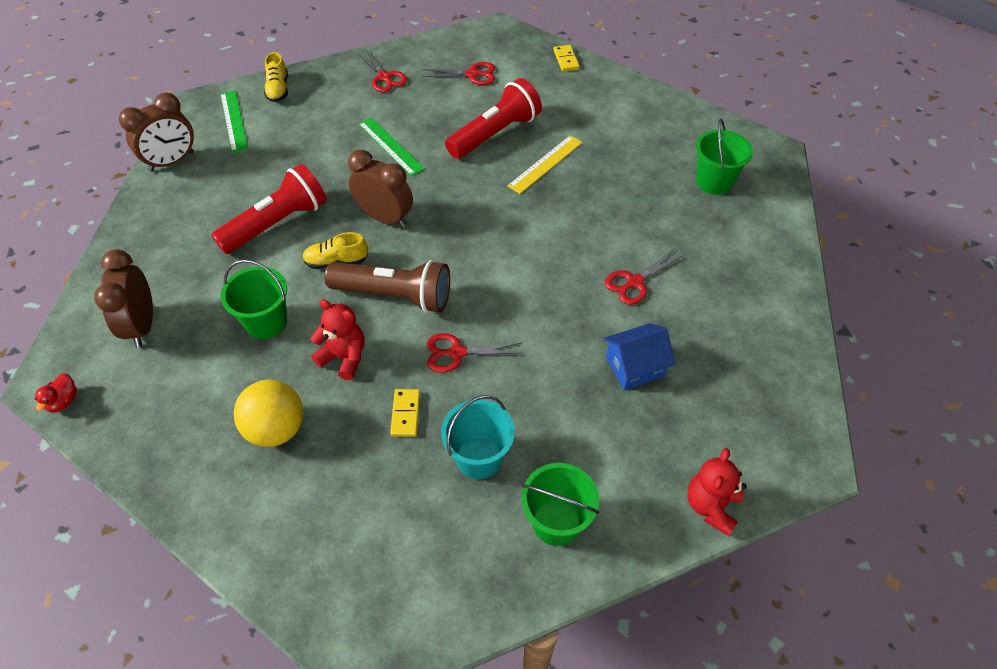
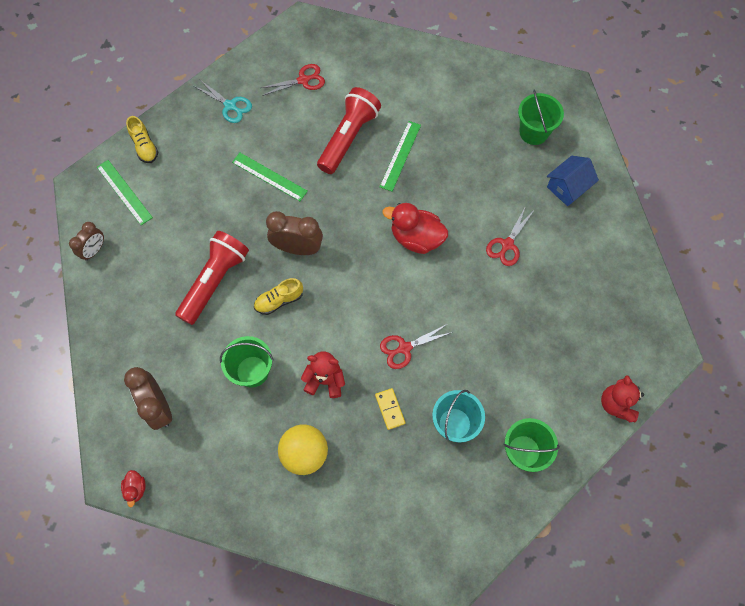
camera: 20 degrees left, 15 degrees up
brown clock [119,93,194,172] -> brown clock [69,222,104,261], size x0.63
brown flashlight [324,260,450,313] -> none
red scissors [357,50,407,92] -> turquoise scissors [194,79,252,123]
yellow ruler [507,135,583,194] -> green ruler [380,121,421,191]
yellow domino [554,45,580,71] -> none
blue house [604,323,675,390] -> blue house moved to [547,156,599,206]
none -> red duck [383,203,448,254]

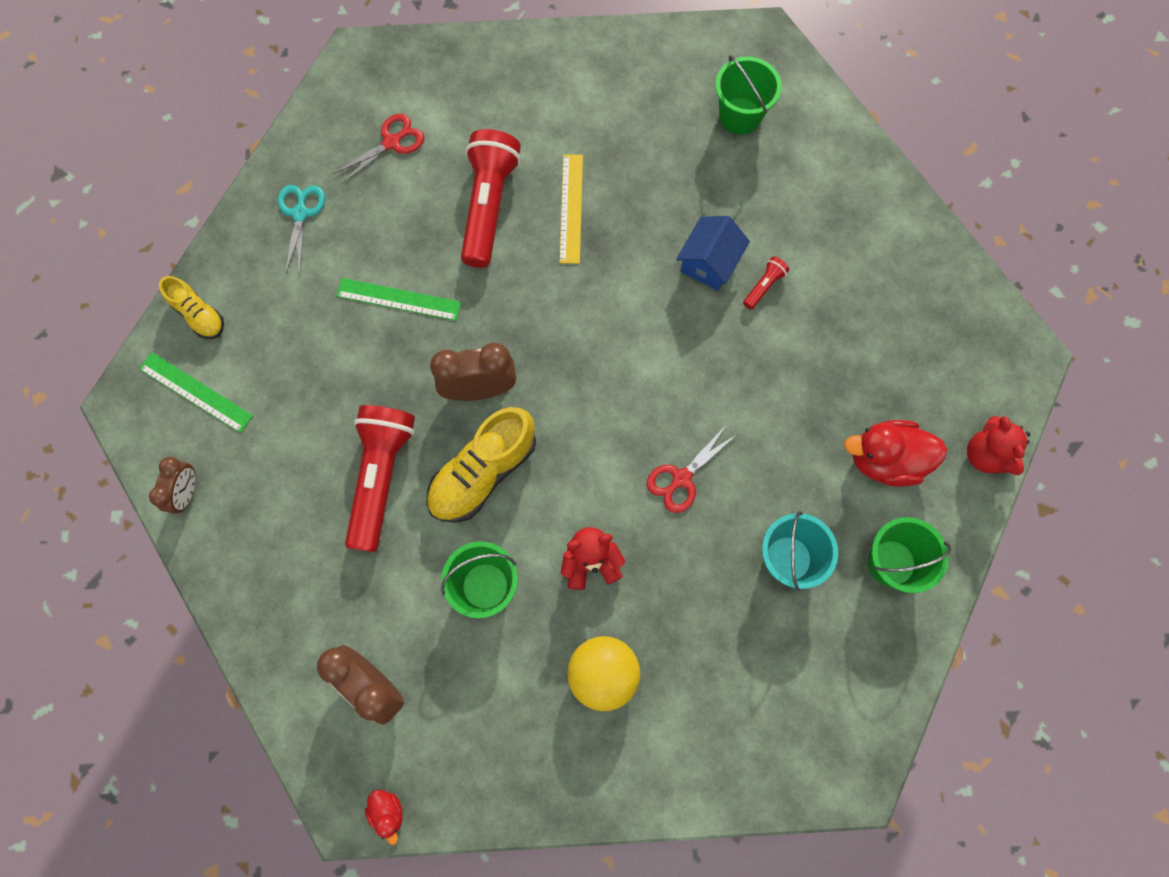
camera: 20 degrees left, 5 degrees up
turquoise scissors [194,79,252,123] -> turquoise scissors turned 105 degrees counterclockwise [278,185,325,275]
yellow shoe [254,278,303,315] -> yellow shoe [426,407,536,523], size x1.73
yellow domino [375,388,405,430] -> none
green ruler [380,121,421,191] -> yellow ruler [559,154,583,264]
red duck [383,203,448,254] -> red duck moved to [844,420,947,487]
red scissors [486,206,533,266] -> red flashlight [743,257,789,309]
blue house [547,156,599,206] -> blue house moved to [676,216,750,291]

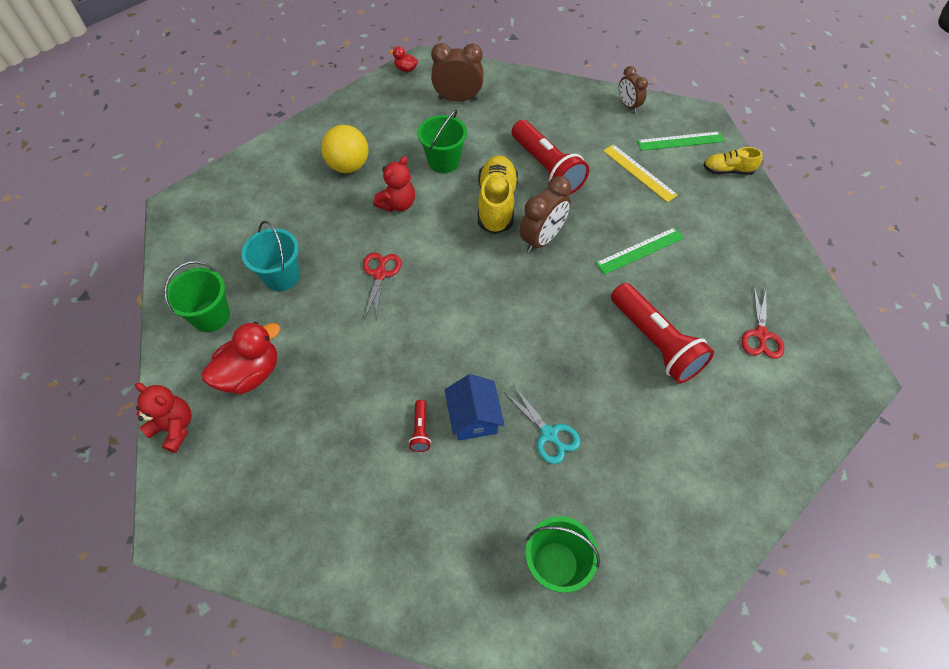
camera: 140 degrees right, 15 degrees down
turquoise scissors [278,185,325,275] -> turquoise scissors moved to [504,384,580,464]
yellow ruler [559,154,583,264] -> yellow ruler moved to [603,144,678,202]

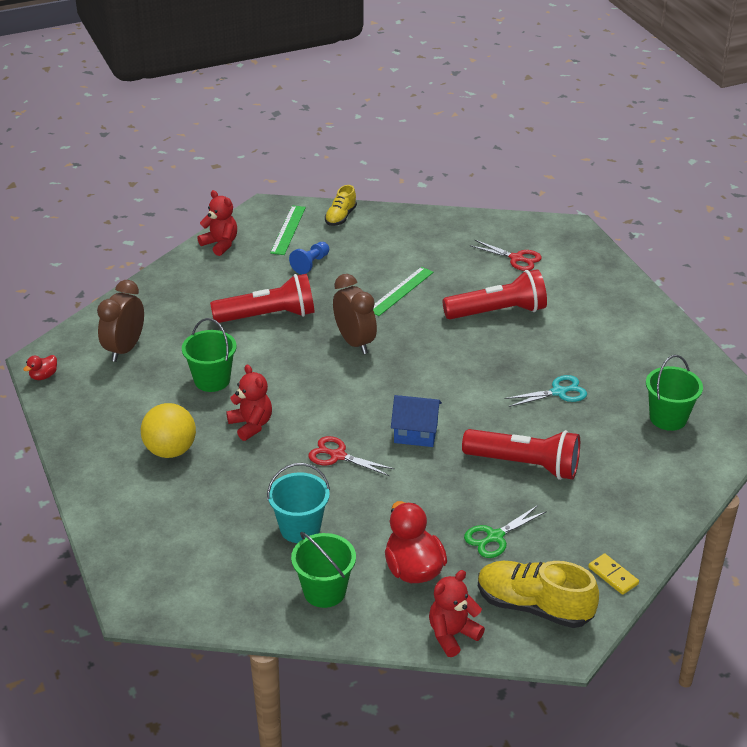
camera: 70 degrees left, 20 degrees down
red flashlight [409,400,431,452] -> red flashlight [462,429,580,480], size x2.38
blue house [445,374,505,441] -> blue house moved to [391,395,442,447]
yellow shoe [478,155,518,234] -> yellow shoe moved to [478,561,599,628]
green ruler [596,227,684,275] -> green ruler turned 45 degrees clockwise [373,267,434,316]
yellow ruler [603,144,678,202] -> blue pawn [289,242,329,274]
brown clock [619,66,648,113] -> red teddy bear [197,190,237,256]
none -> green scissors [464,505,547,558]
none -> yellow domino [588,553,639,595]

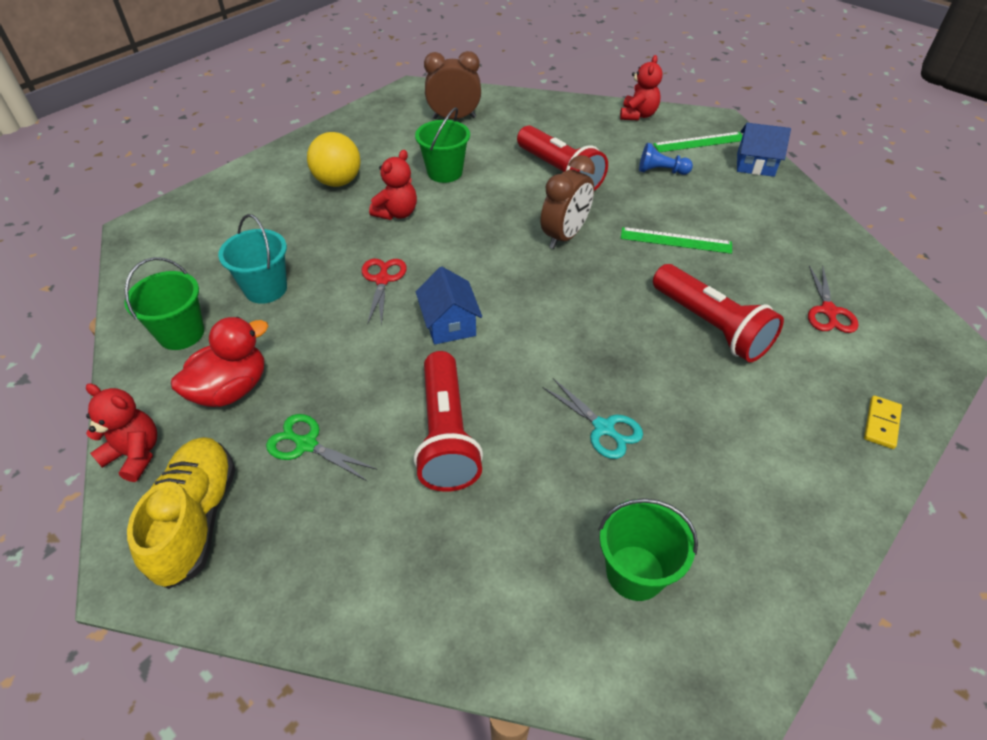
camera: 65 degrees right, 10 degrees up
red duck [23,355,57,380] -> none
yellow shoe [325,185,357,226] -> blue house [737,123,791,177]
yellow domino [588,553,639,595] -> yellow domino moved to [864,396,902,449]

